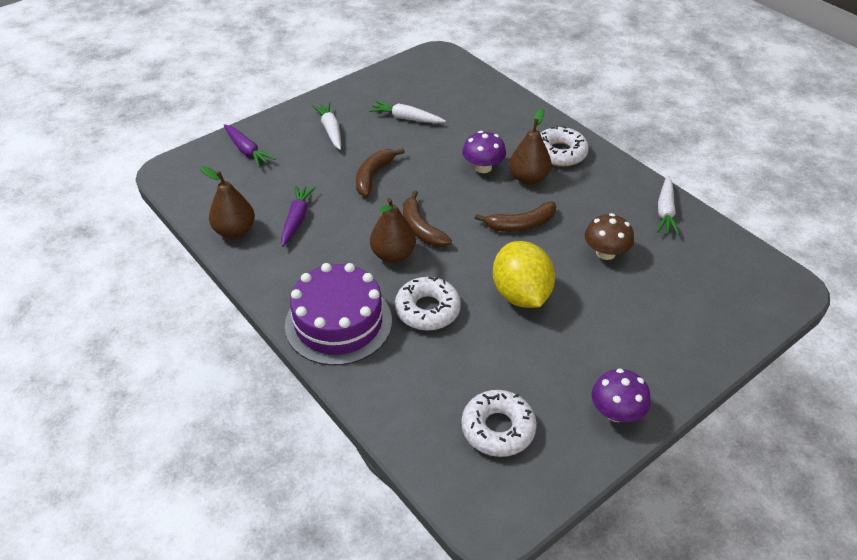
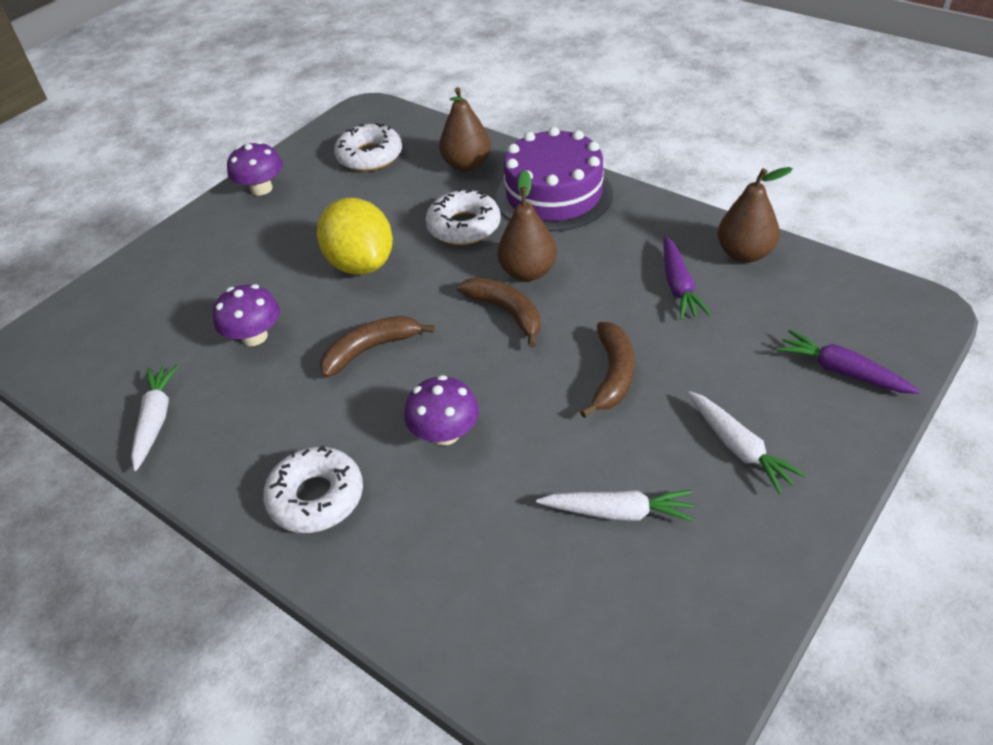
camera: 170 degrees right, 0 degrees up
brown pear [509,108,552,185] -> brown pear moved to [439,87,491,171]
brown mushroom [585,213,634,260] -> purple mushroom [213,284,280,346]

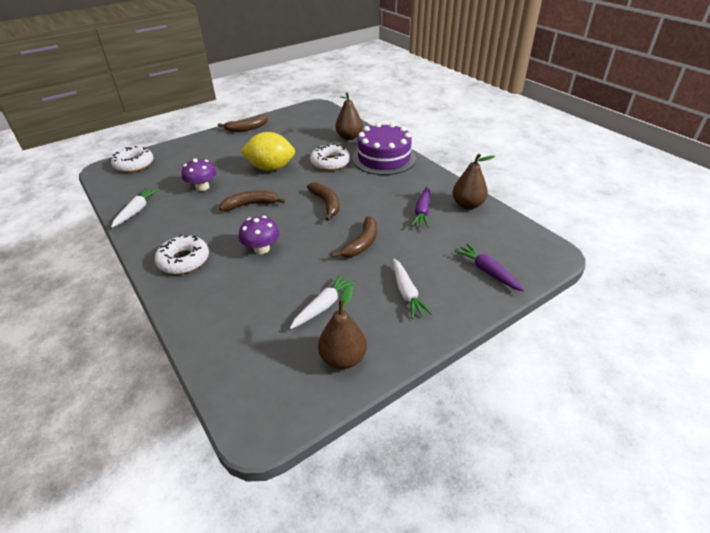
camera: 15 degrees right, 5 degrees down
purple mushroom [227,141,283,196] -> brown banana [218,115,268,132]
yellow lemon [317,198,393,275] -> yellow lemon turned 75 degrees counterclockwise [241,132,295,171]
white donut [334,123,402,171] -> white donut moved to [111,146,154,173]
brown pear [497,170,557,281] -> brown pear moved to [318,284,367,369]
white carrot [536,490,694,522] -> white carrot turned 75 degrees counterclockwise [290,274,356,329]

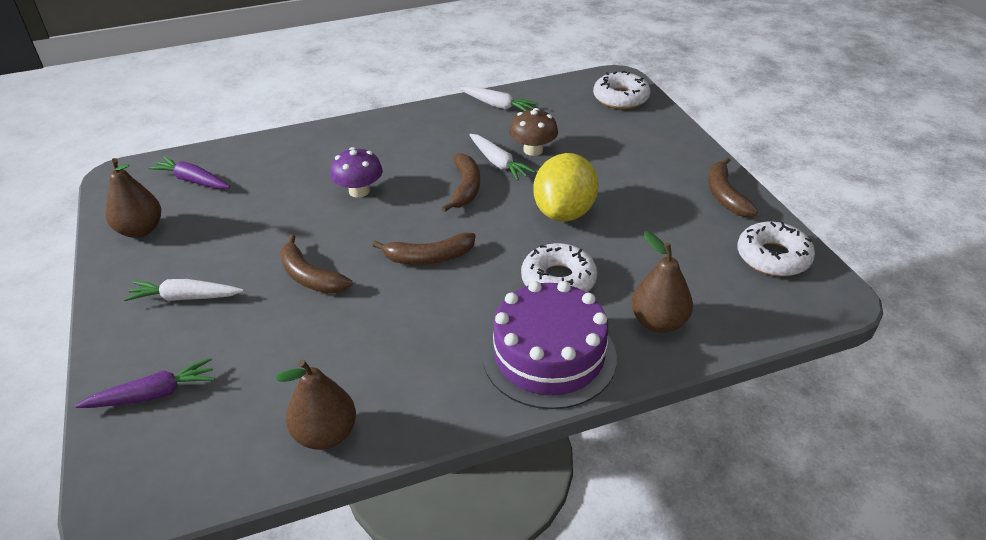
camera: 105 degrees right, 0 degrees up
white donut [155,234,209,274] -> white donut moved to [737,221,815,277]
purple mushroom [181,158,216,191] -> brown mushroom [509,108,558,156]
white carrot [290,274,356,329] -> white carrot moved to [469,134,536,181]
purple carrot [411,186,430,227] -> purple carrot moved to [148,157,230,189]

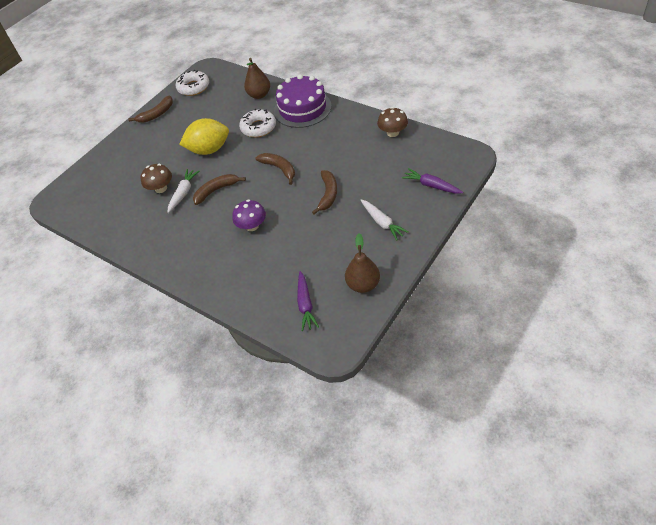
camera: 120 degrees left, 10 degrees up
brown pear [276,359,356,450] -> brown mushroom [377,107,408,137]
white carrot [459,86,538,111] -> none
white donut [593,71,651,109] -> none

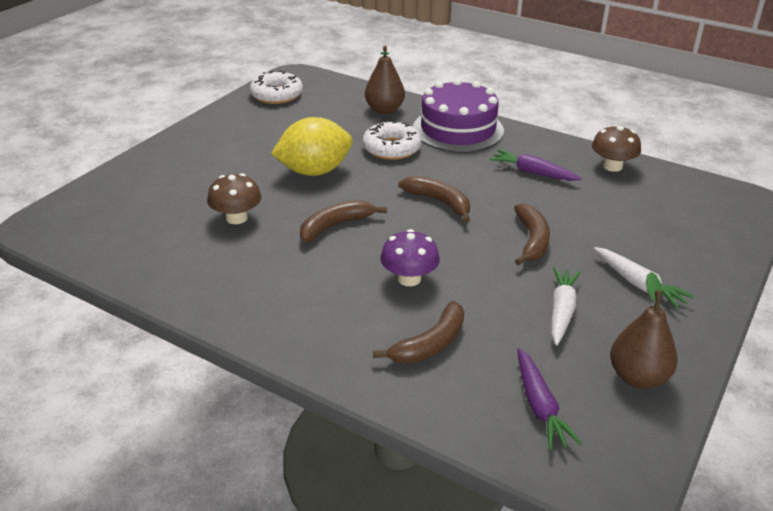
camera: 10 degrees left, 15 degrees down
brown banana [129,95,173,123] -> brown banana moved to [373,301,464,363]
white carrot [167,169,199,213] -> white carrot moved to [551,267,581,345]
purple carrot [402,168,463,194] -> purple carrot moved to [490,150,582,181]

